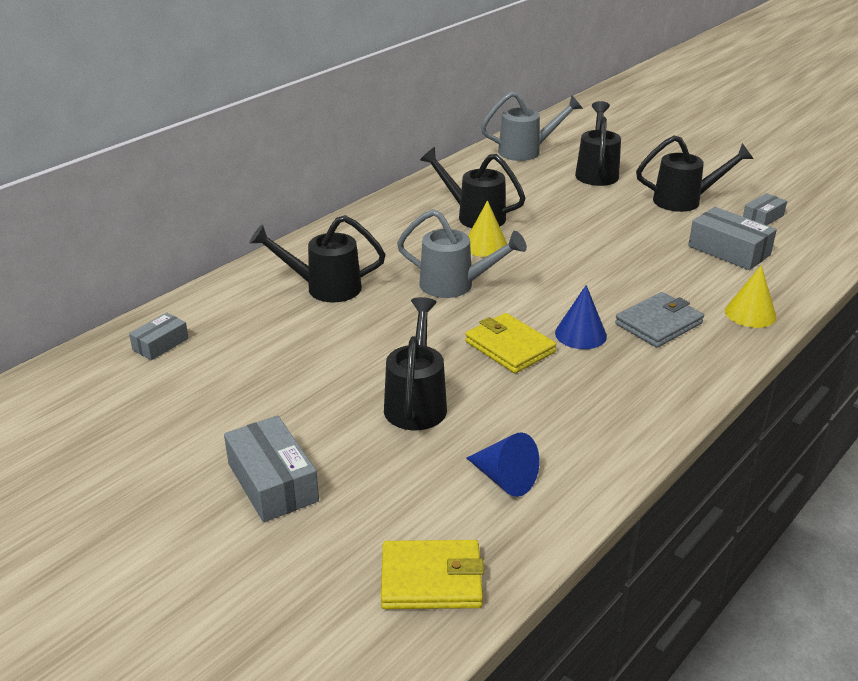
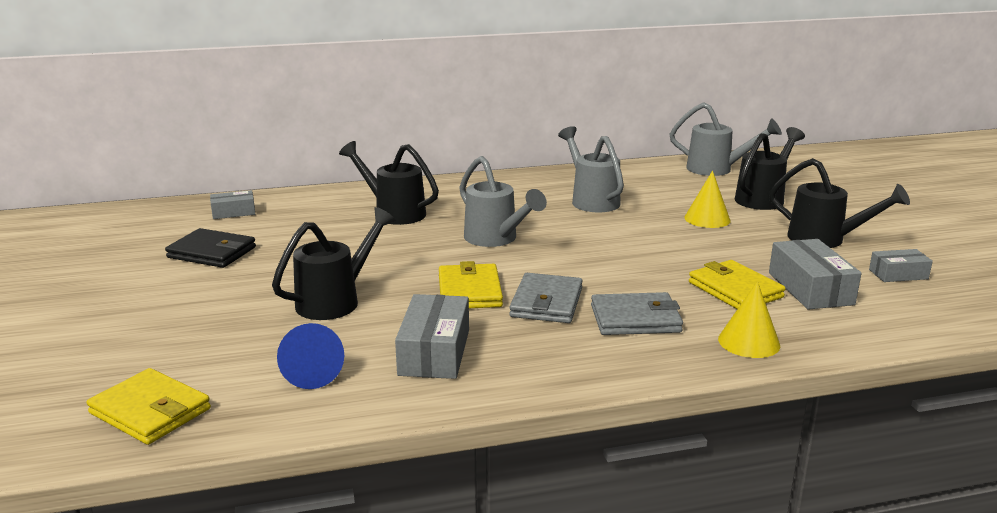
camera: 35 degrees right, 10 degrees down
grey box [224,416,319,522] -> grey box moved to [395,294,469,379]
black watering can [420,147,526,228] -> grey watering can [558,126,624,212]
yellow cone [468,200,507,257] -> yellow cone moved to [684,171,731,228]
blue cone [555,285,607,349] -> grey wallet [509,273,583,323]
none -> black wallet [165,228,256,268]
none -> yellow wallet [689,260,786,309]

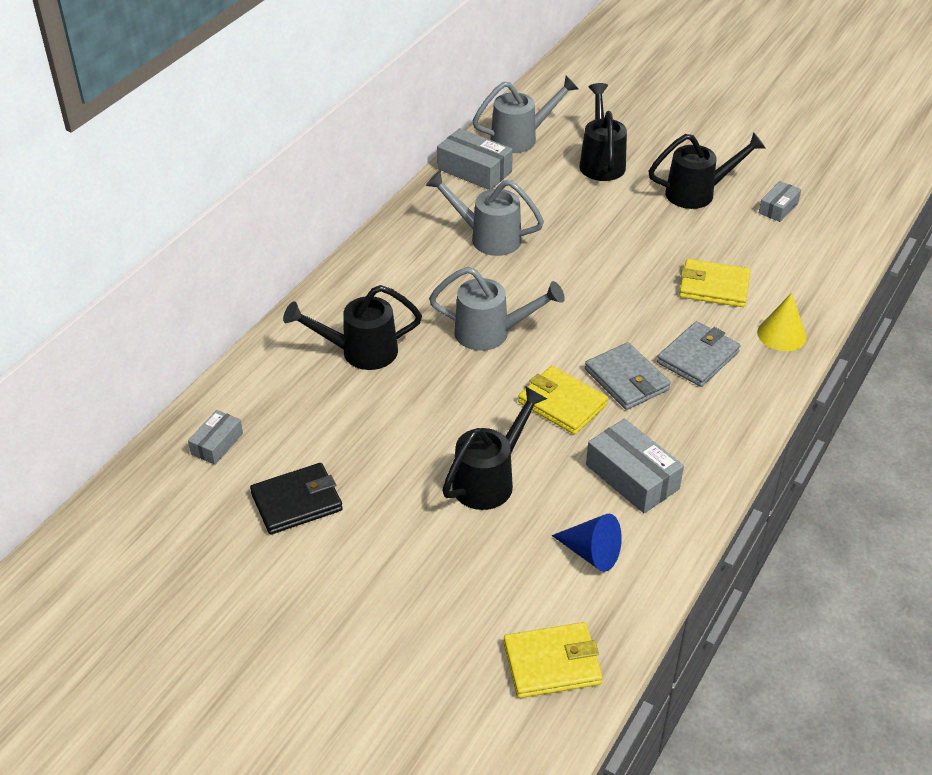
camera: 45 degrees left, 20 degrees up
black watering can [272,207,396,320] -> black watering can turned 45 degrees clockwise [442,386,547,510]
yellow cone [684,171,731,228] -> none
grey box [769,239,862,310] -> grey box moved to [437,128,513,190]

